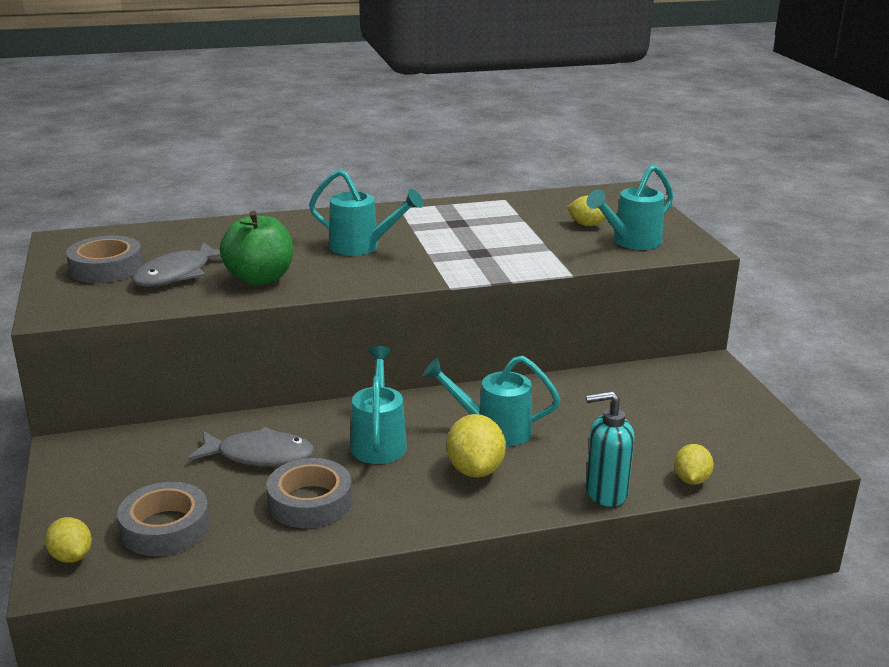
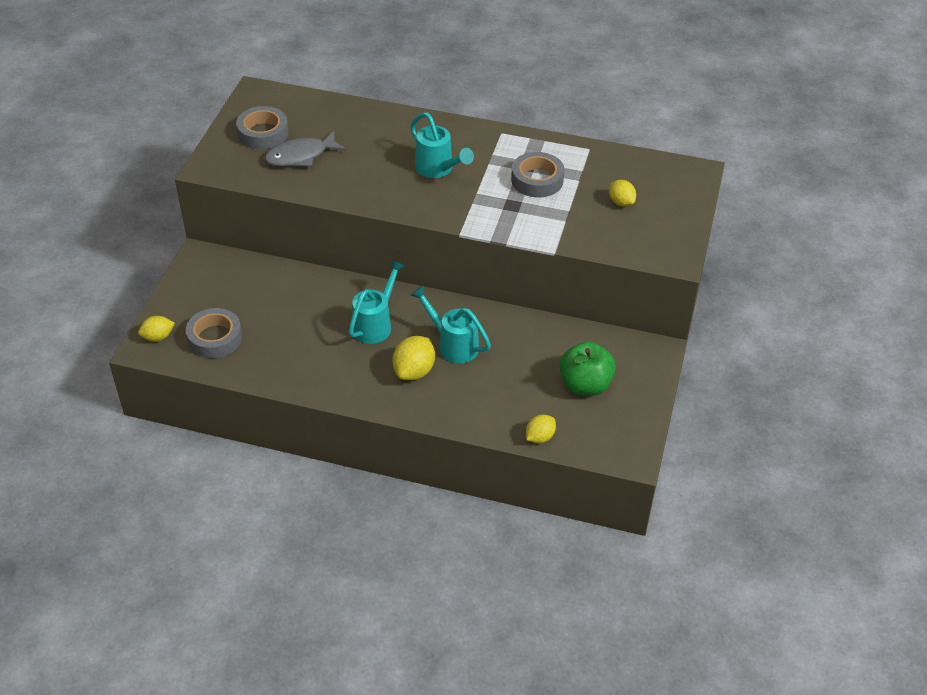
camera: 30 degrees right, 20 degrees up
yellow lemon [45,517,92,563] -> yellow lemon turned 75 degrees clockwise [138,316,175,342]
grey fish [187,427,315,467] -> none
green apple [220,211,293,285] -> green apple moved to [559,342,616,396]
grey tape [267,458,352,528] -> grey tape moved to [511,152,564,197]
turquoise soap dispenser [585,391,635,507] -> none
turquoise watering can [587,164,674,250] -> none

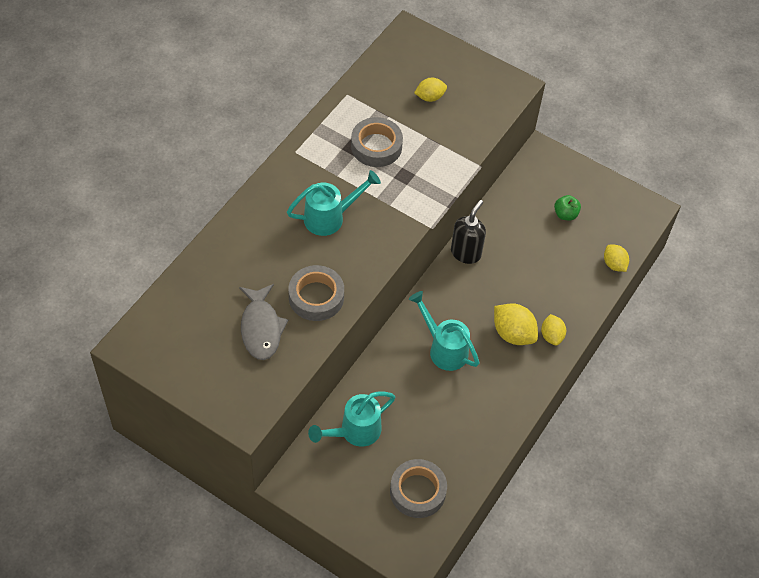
camera: 75 degrees left, 10 degrees up
yellow lemon [138,316,175,342] -> yellow lemon moved to [541,314,566,346]
grey tape [236,106,289,149] -> grey tape moved to [289,265,344,321]
turquoise watering can [410,285,491,363] -> turquoise watering can moved to [308,392,396,447]
green apple [559,342,616,396] -> green apple [554,195,581,220], size x0.54
none -> black soap dispenser [451,200,486,264]

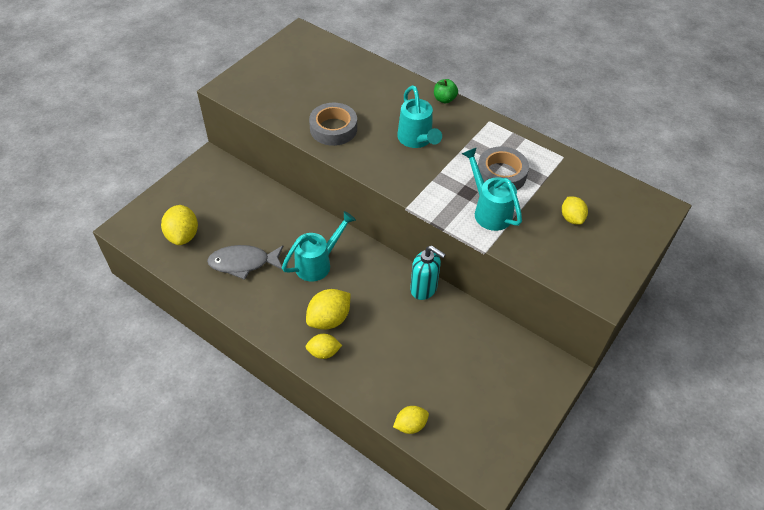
camera: 95 degrees right, 5 degrees down
grey fish [239,284,289,360] -> grey fish moved to [207,245,284,280]
turquoise watering can [308,392,396,447] -> turquoise watering can moved to [462,147,522,231]
grey tape [390,459,447,518] -> yellow lemon [161,205,198,245]
black soap dispenser [451,200,486,264] -> turquoise soap dispenser [410,246,446,300]
green apple [554,195,581,220] -> green apple moved to [434,79,458,103]

